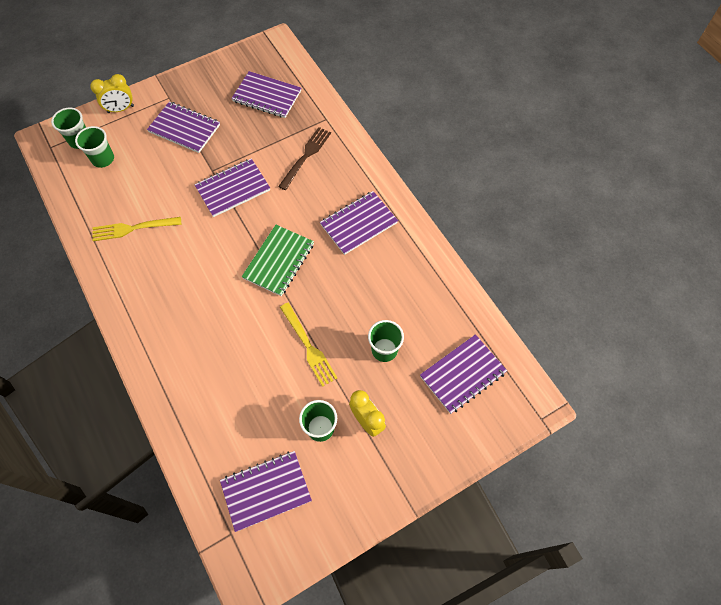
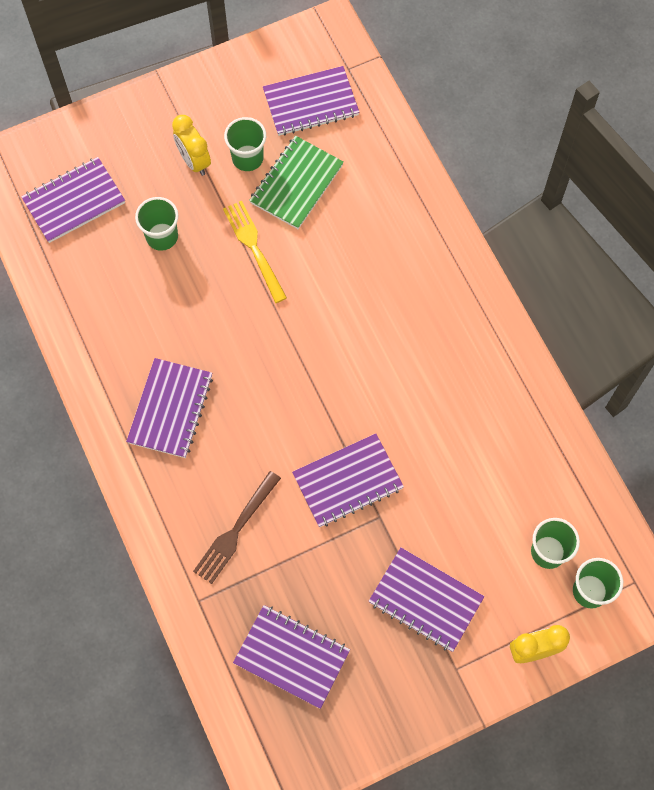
camera: 175 degrees left, 5 degrees up
yellow fork [92,217,181,241] -> none
green notebook [242,225,314,296] -> green notebook moved to [249,136,344,229]
purple notebook [320,191,398,255] -> purple notebook turned 45 degrees counterclockwise [126,358,213,458]

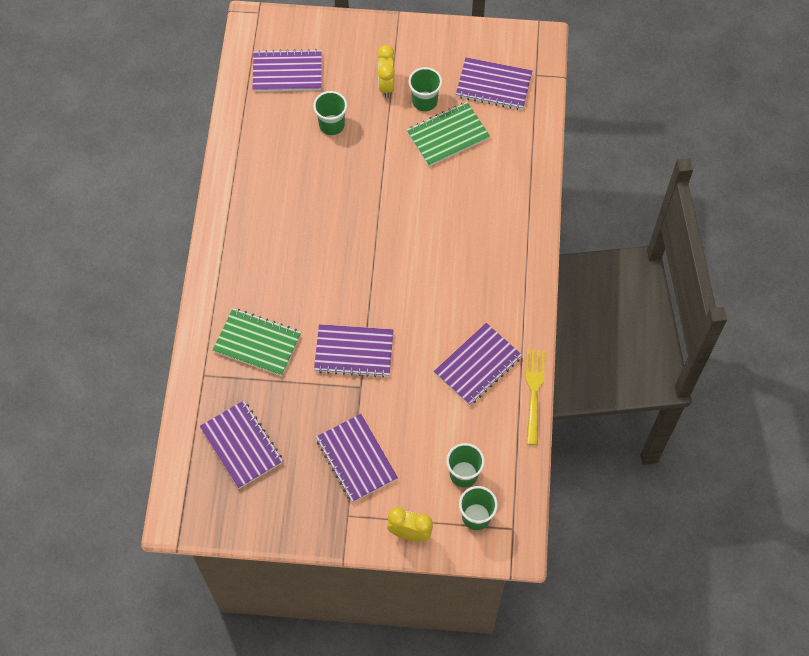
camera: 30 degrees right, 5 degrees down
purple notebook [126,358,213,458] -> purple notebook moved to [434,323,522,405]
brown fork [193,471,281,584] -> green notebook [213,308,301,376]
yellow fork [223,201,287,303] -> yellow fork moved to [526,349,545,445]

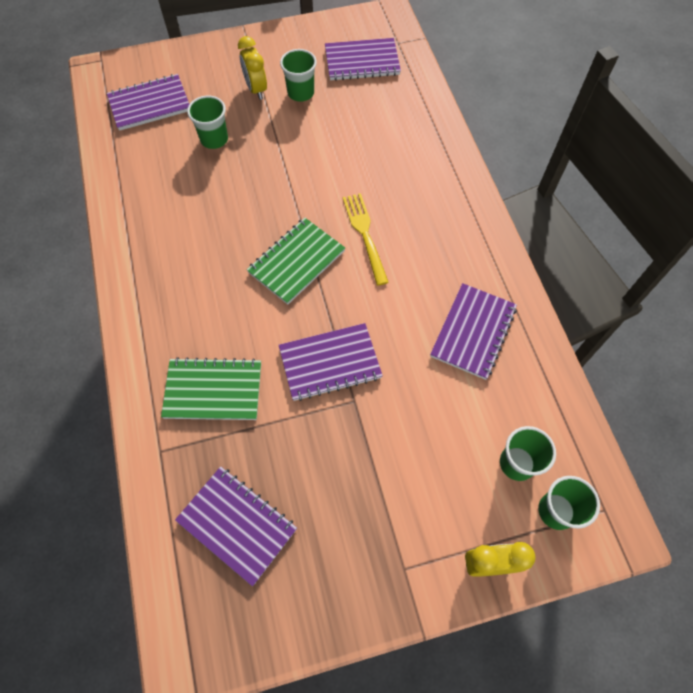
camera: 20 degrees left, 0 degrees up
purple notebook [316,414,398,503] -> none
green notebook [407,102,490,166] -> green notebook moved to [247,218,345,305]
yellow fork [526,349,545,445] -> yellow fork moved to [343,193,389,286]

